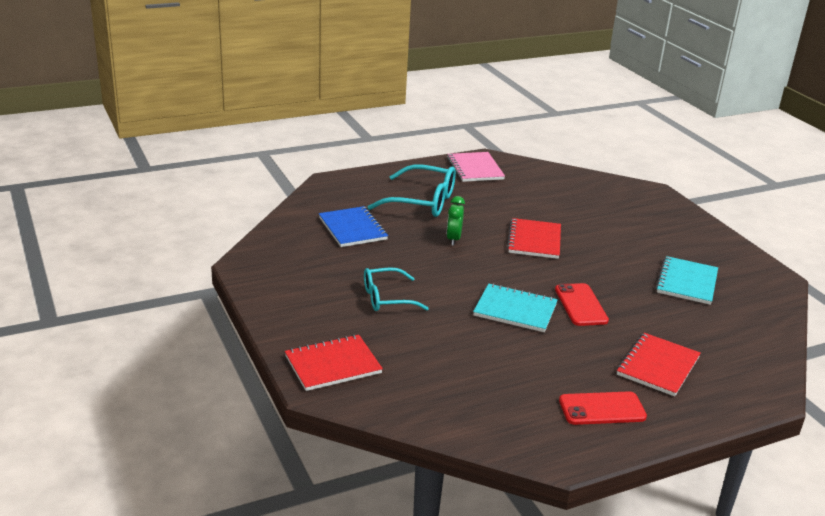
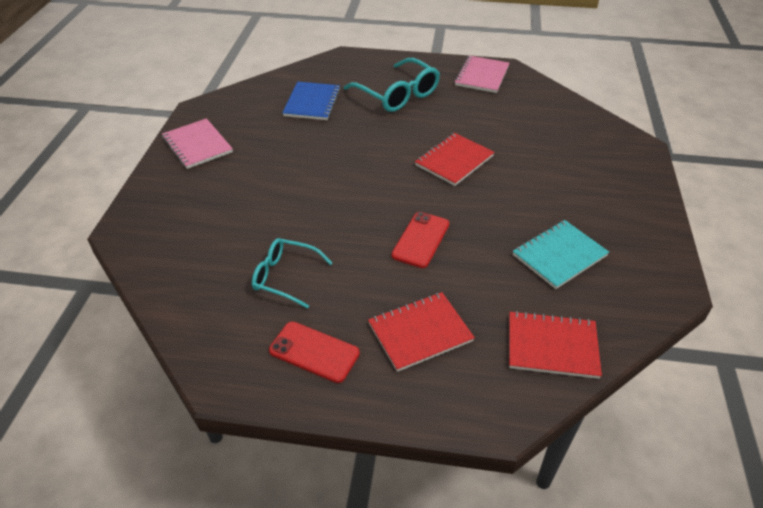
camera: 35 degrees right, 15 degrees up
red notebook [285,334,383,391] -> red notebook moved to [509,311,602,379]
turquoise glasses [364,267,429,311] -> turquoise glasses moved to [252,238,332,309]
green clock [447,196,465,246] -> none
turquoise notebook [473,283,558,332] -> none
none -> pink notebook [162,118,233,169]

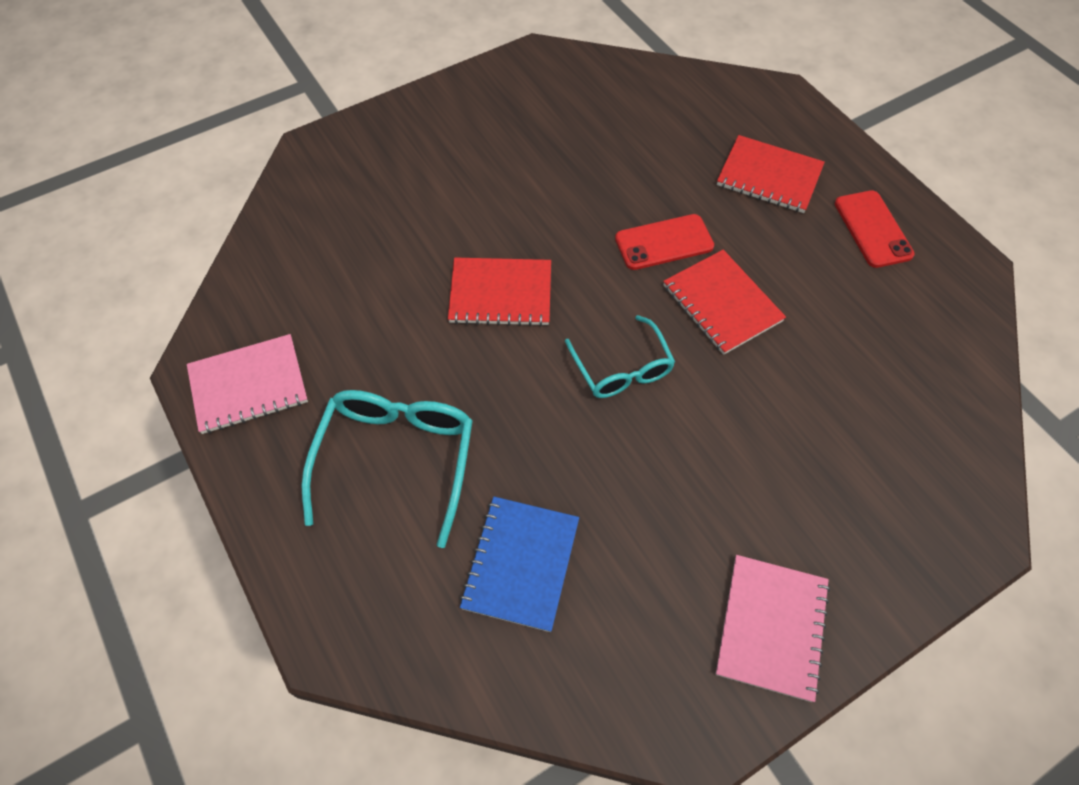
camera: 130 degrees left, 15 degrees up
turquoise glasses [252,238,332,309] -> turquoise glasses moved to [565,315,675,398]
blue notebook [282,82,341,120] -> blue notebook turned 45 degrees counterclockwise [460,497,579,632]
red notebook [509,311,602,379] -> red notebook moved to [663,250,786,355]
turquoise notebook [513,220,609,289] -> none

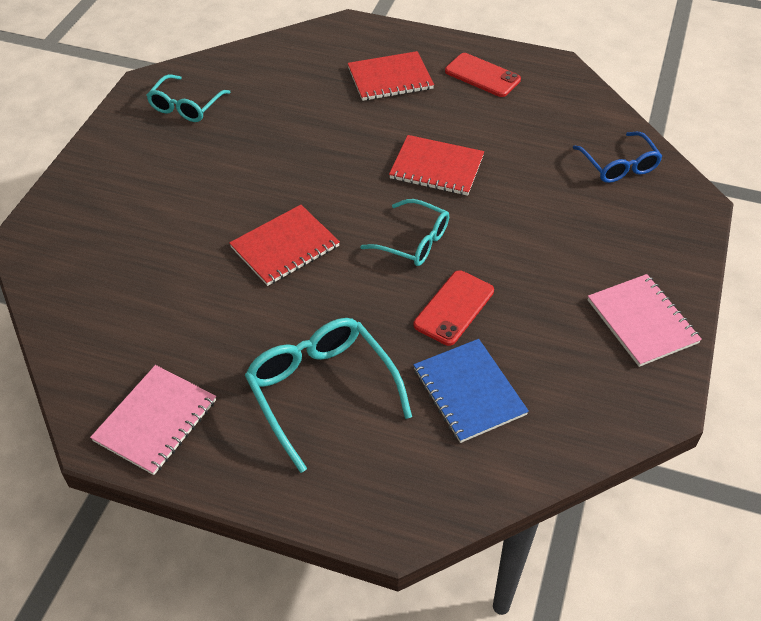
camera: 40 degrees left, 10 degrees down
red phone [615,214,714,270] -> red phone moved to [414,270,494,346]
none -> turquoise glasses [146,74,231,122]
none -> blue glasses [573,132,663,183]

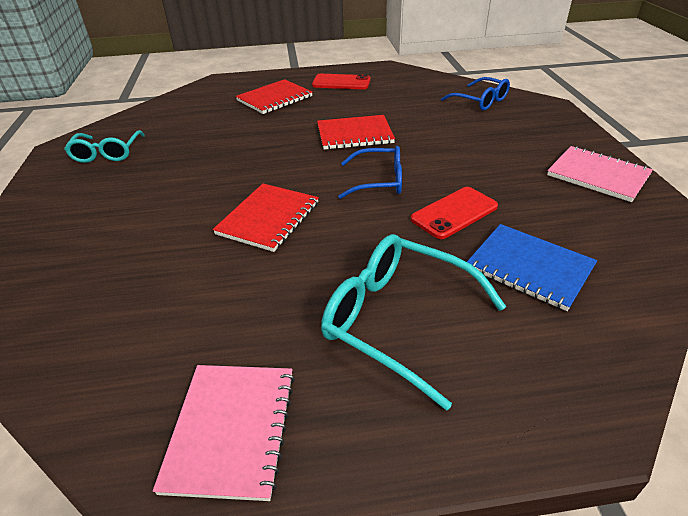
camera: 25 degrees left, 10 degrees down
turquoise glasses [360,199,449,266] -> blue glasses [338,146,402,199]
red phone [414,270,494,346] -> red phone turned 45 degrees clockwise [411,187,498,239]

